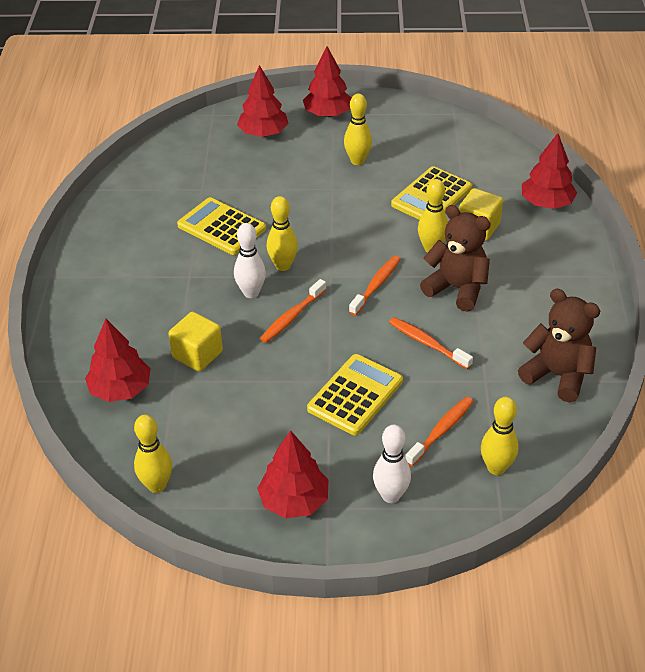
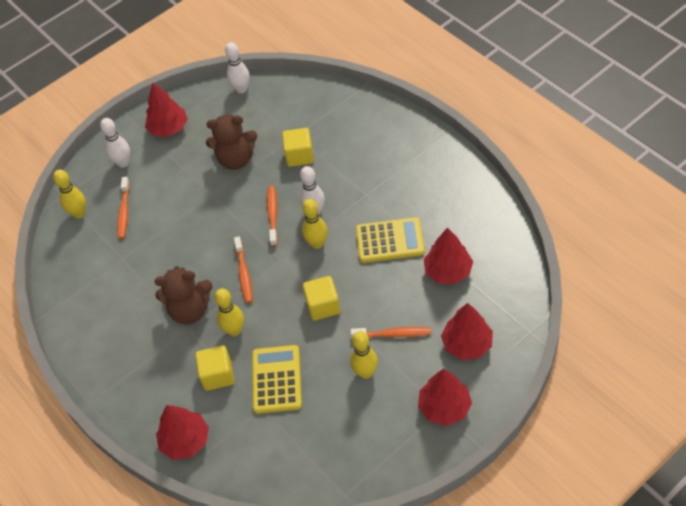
camera: 145 degrees right, 10 degrees up
red tree [85,319,151,402] -> red tree moved to [424,227,473,284]
yellow bowling pin [134,414,172,493] -> white bowling pin [225,42,250,93]
yellow calculator [307,354,403,435] -> none
orange toothbrush [389,317,473,369] -> orange toothbrush moved to [351,327,431,338]
brown teddy bear [518,289,600,403] -> brown teddy bear moved to [206,115,257,170]
none -> yellow cube [303,276,340,321]

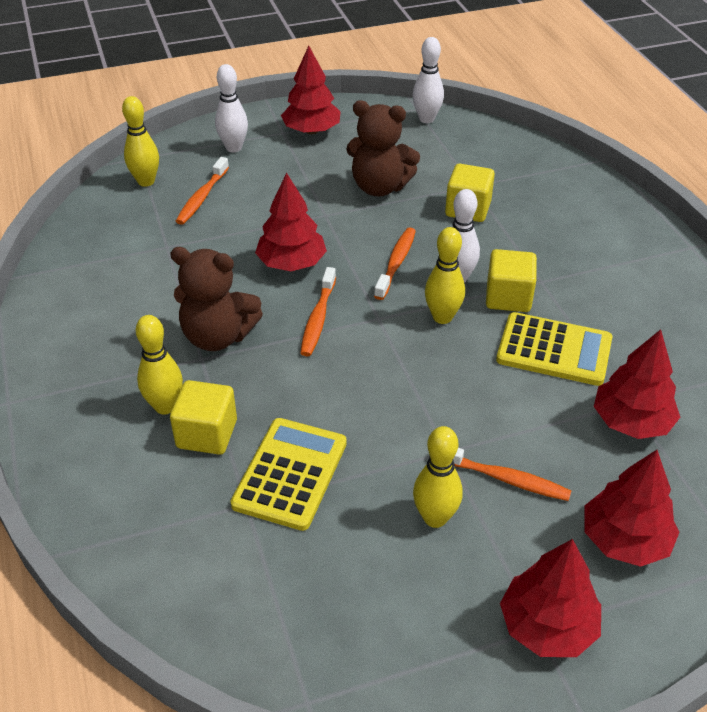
camera: 15 degrees right, 10 degrees down
red tree [156,405,209,460] -> red tree moved to [255,173,327,271]
yellow bowling pin [214,288,244,336] -> yellow bowling pin moved to [136,315,183,415]
yellow cube [303,276,340,321] -> yellow cube moved to [486,249,537,312]

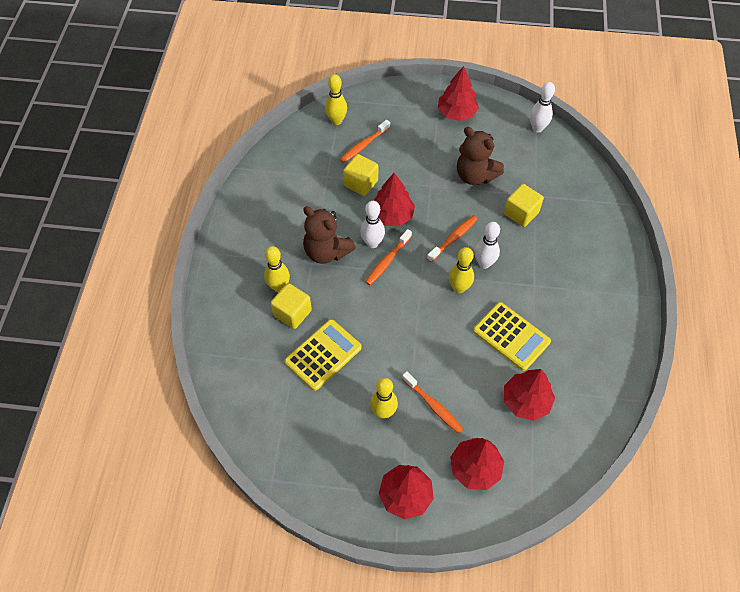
camera: 25 degrees right, 15 degrees up
white bowling pin [215,64,248,152] -> white bowling pin moved to [361,201,385,248]
yellow cube [486,249,537,312] -> yellow cube moved to [343,154,378,196]

